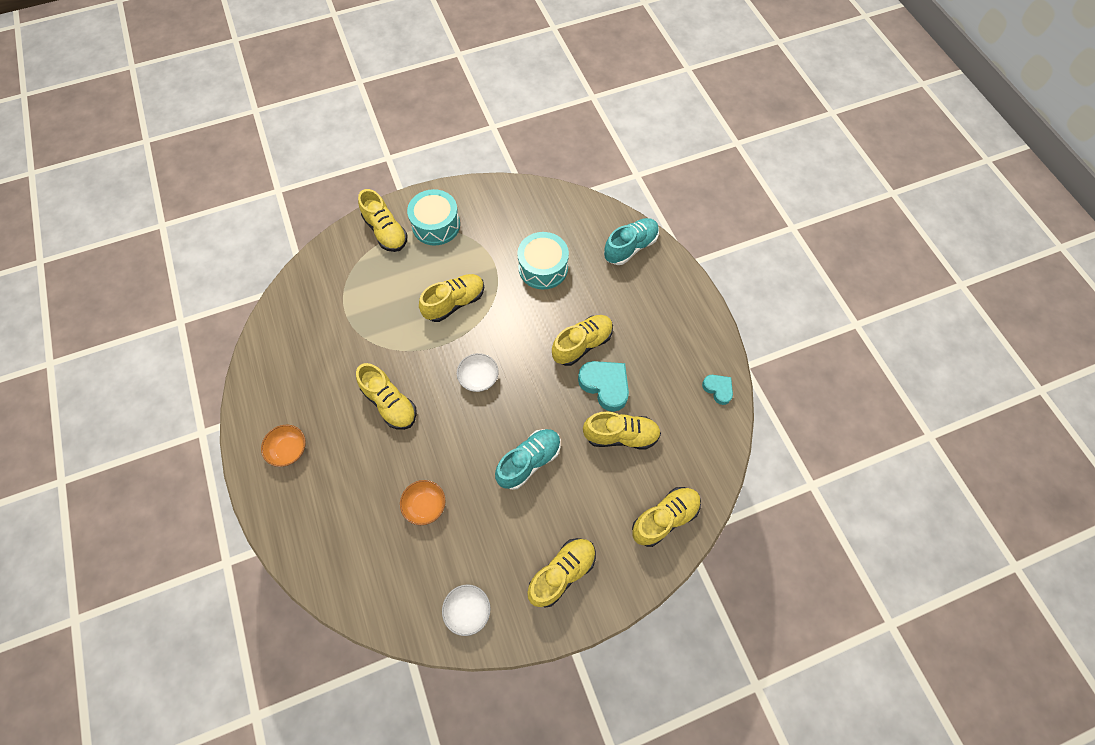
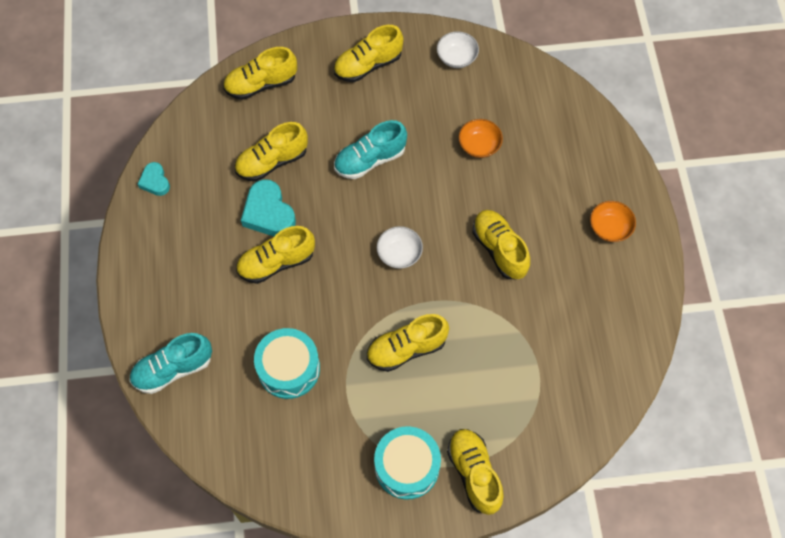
camera: 165 degrees left, 0 degrees up
yellow shoe [583,411,661,450] -> yellow shoe turned 45 degrees counterclockwise [235,122,308,181]

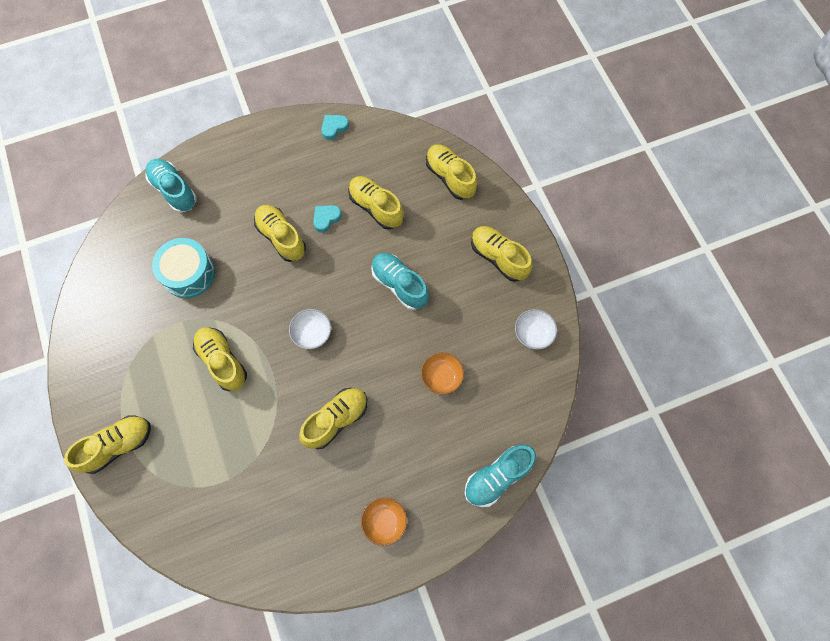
camera: 75 degrees right, 5 degrees up
turquoise heart [241,179,296,236] -> turquoise heart [313,205,342,233], size x0.59
turquoise drum [374,426,441,500] -> none
none -> turquoise shoe [464,444,536,507]

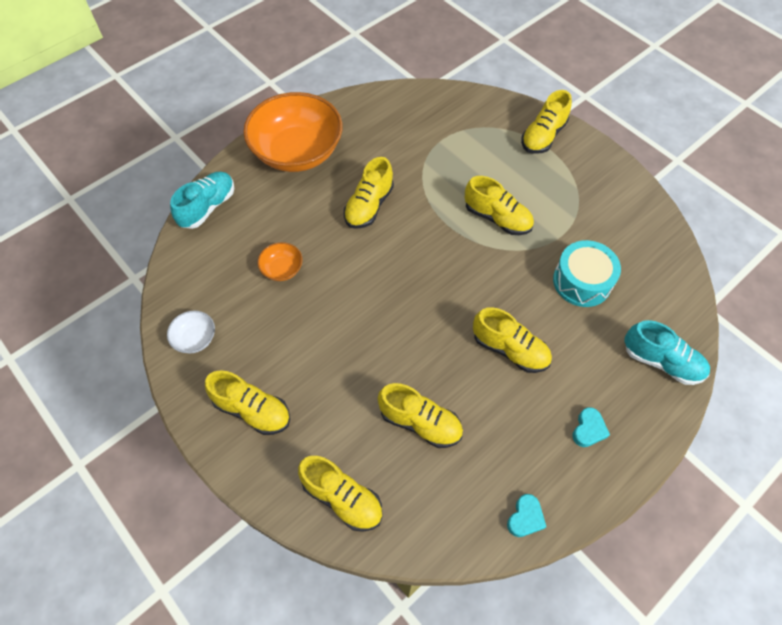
camera: 160 degrees right, 10 degrees down
white bowl [289,309,331,349] -> none
turquoise heart [313,205,342,233] -> turquoise heart moved to [572,407,610,447]
orange bowl [361,497,407,546] -> orange bowl [243,92,343,172], size x2.40
turquoise shoe [371,253,429,310] -> none

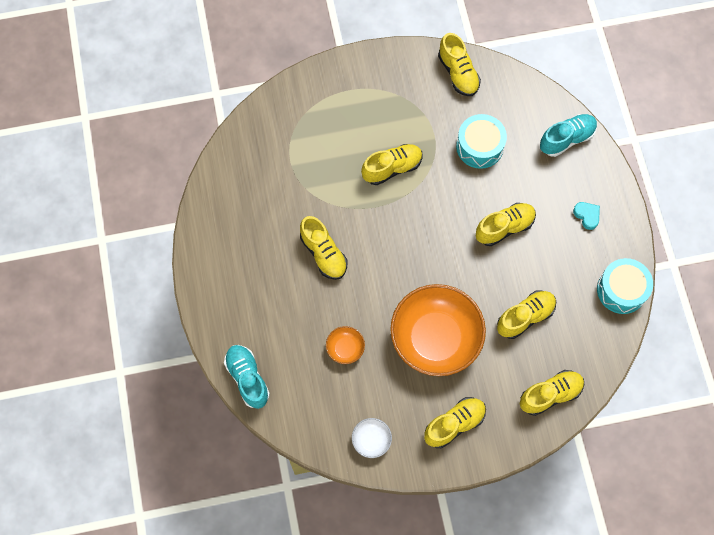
camera: 60 degrees left, 10 degrees up
orange bowl [243,92,343,172] -> orange bowl moved to [390,284,486,376]
turquoise heart [507,494,546,537] -> turquoise drum [597,258,653,314]
yellow shoe [521,90,572,154] -> yellow shoe moved to [438,33,481,96]

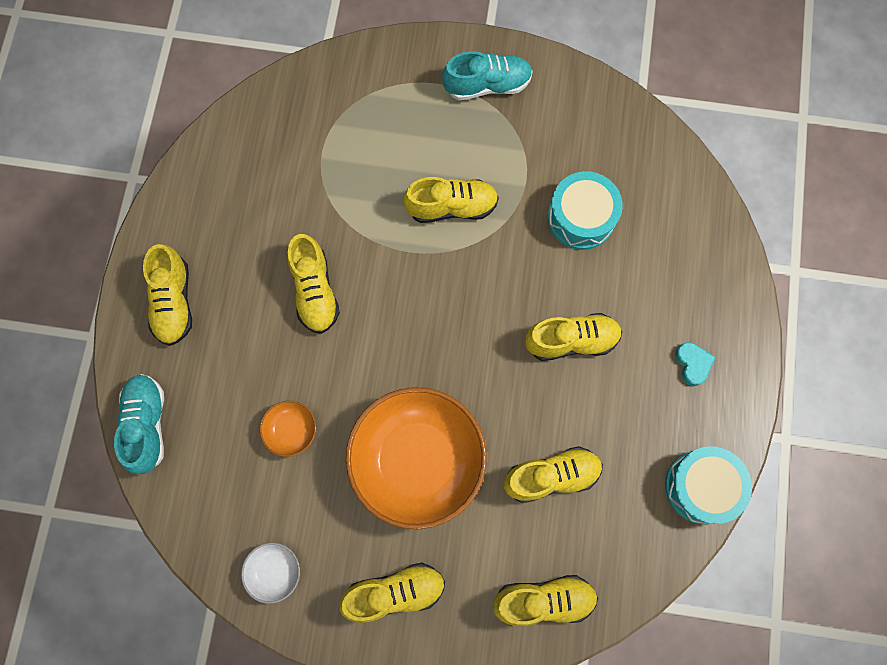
camera: 20 degrees right, 5 degrees up
yellow shoe [438,33,481,96] -> yellow shoe moved to [143,244,192,346]
turquoise shoe [540,114,597,157] -> turquoise shoe moved to [442,51,533,100]

